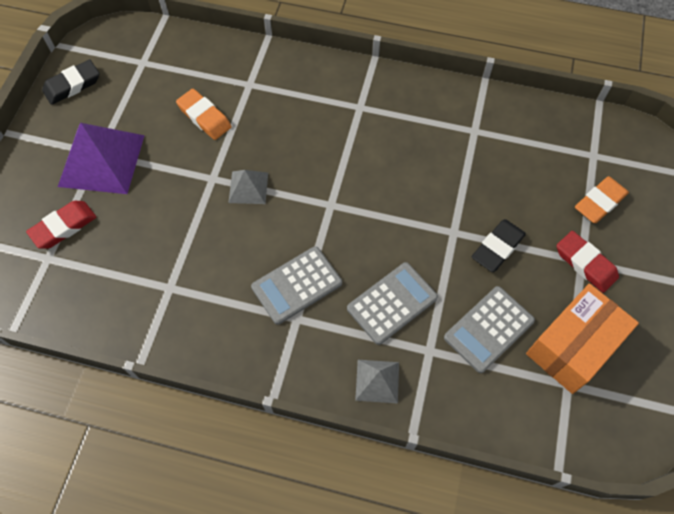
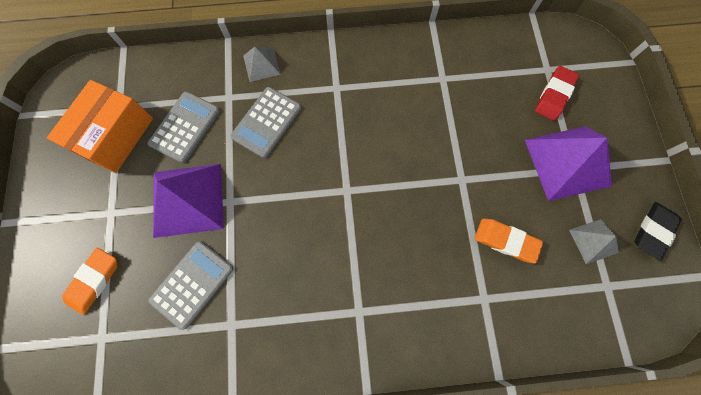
camera: 160 degrees right, 10 degrees up
grey pyramid [228,170,268,204] -> grey pyramid moved to [569,219,619,264]
grey calculator [251,246,342,325] -> grey calculator moved to [148,241,234,330]
black eraser [472,219,526,272] -> purple pyramid [153,164,224,238]
red eraser [557,231,619,293] -> none

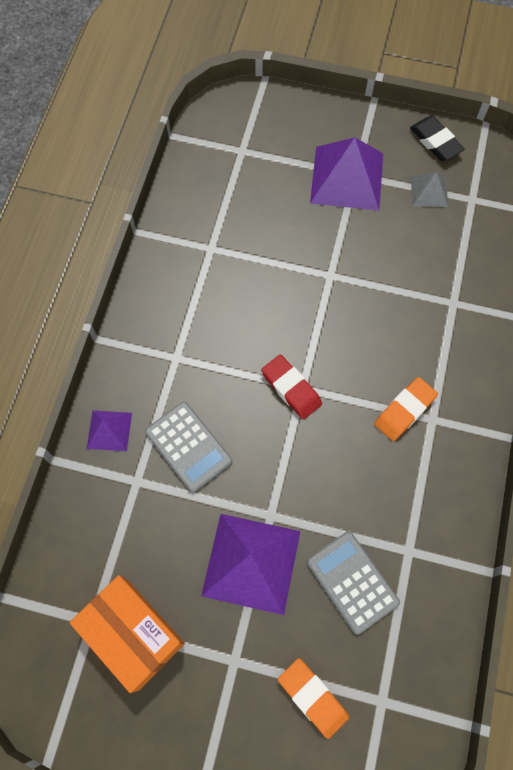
camera: 70 degrees left, 5 degrees down
grey calculator [148,91,220,163] -> none
grey pyramid [243,46,281,82] -> purple pyramid [87,410,132,451]
orange eraser [475,218,543,263] -> orange eraser moved to [374,377,438,441]
red eraser [535,66,579,121] -> red eraser moved to [261,355,322,419]

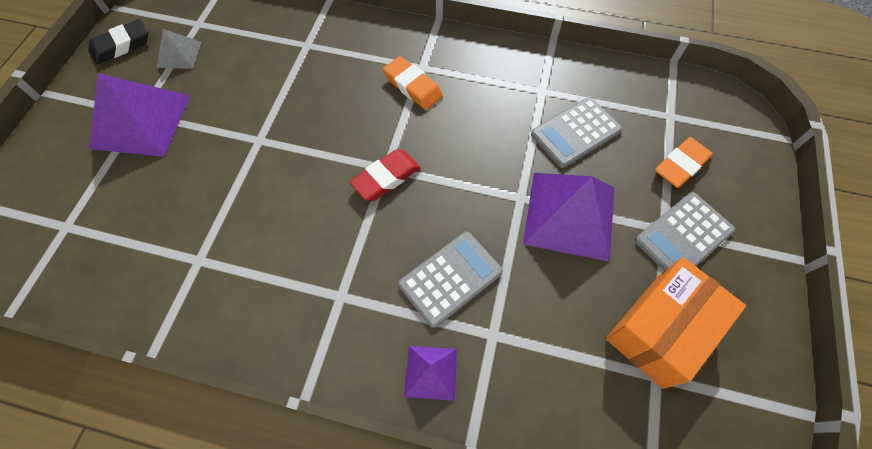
camera: 90 degrees left, 5 degrees down
none -> grey calculator [635,192,735,271]

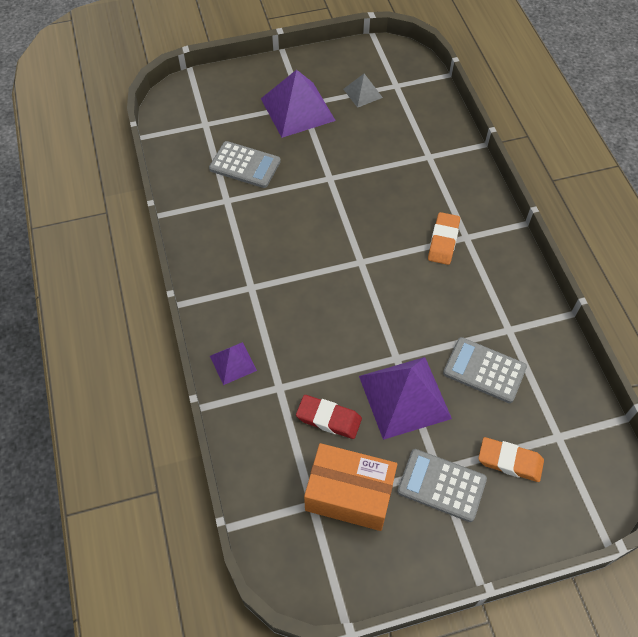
camera: 60 degrees right, 5 degrees down
black eraser [88,19,148,65] -> none
red eraser [350,149,420,201] -> red eraser moved to [296,395,362,439]
grey calculator [398,231,503,328] -> grey calculator moved to [209,141,281,188]

